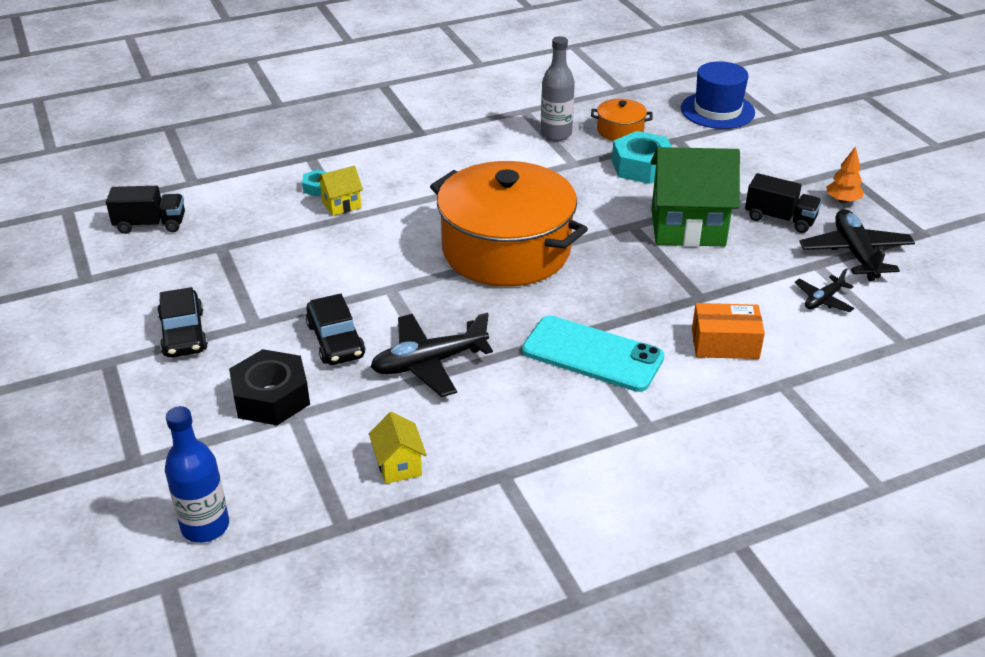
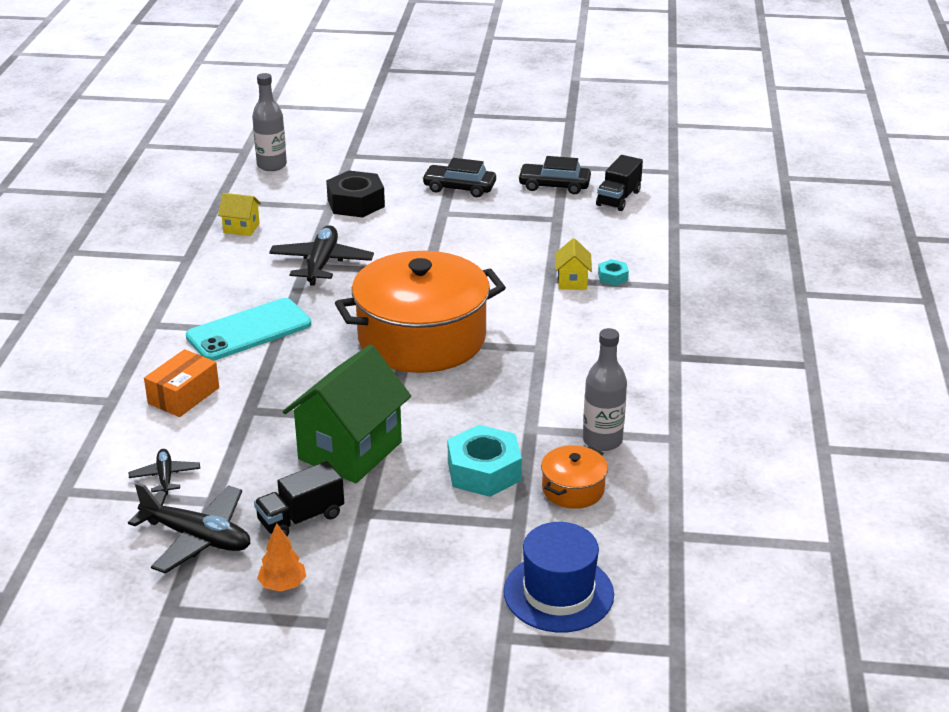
camera: 120 degrees right, 5 degrees down
blue bottle [165,406,229,543] -> grey bottle [252,73,287,171]
black car [306,294,365,365] -> black car moved to [518,156,591,194]

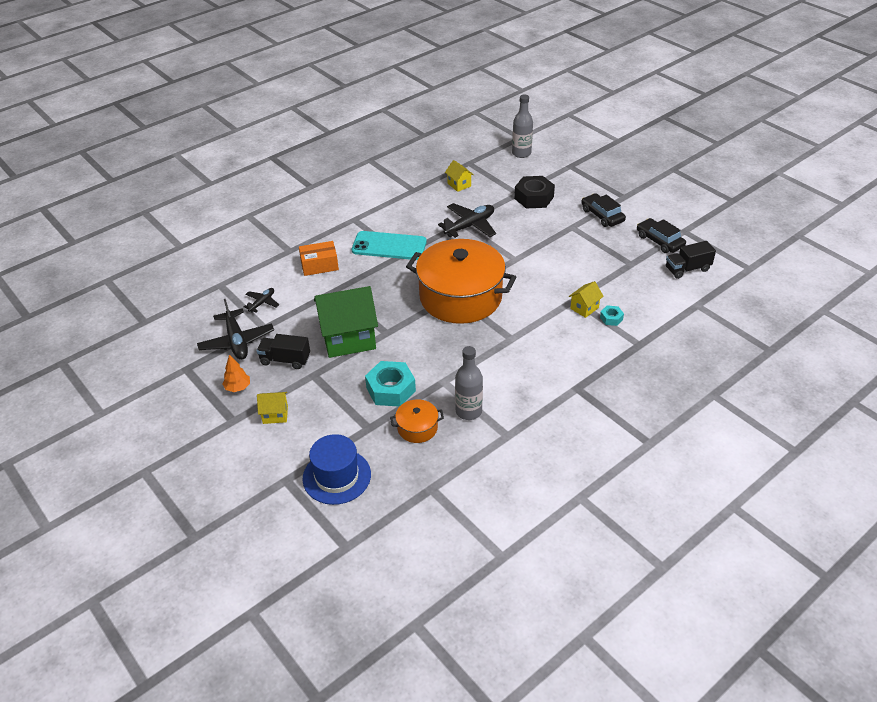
camera: 45 degrees right, 10 degrees up
none -> yellow house [257,392,288,424]

